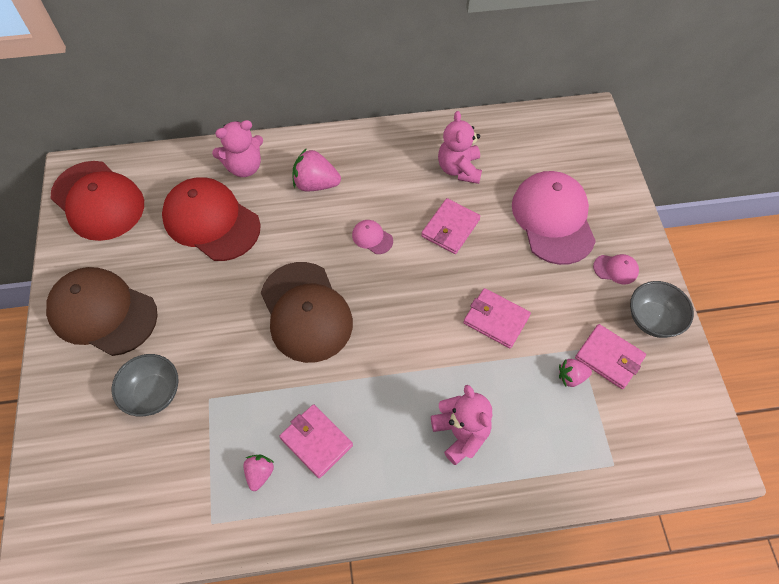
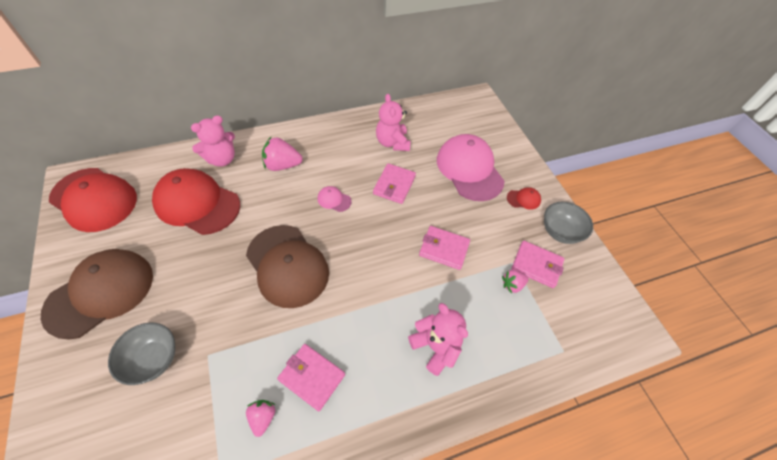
camera: 15 degrees left, 5 degrees down
brown cap [46,267,158,356] -> brown cap turned 120 degrees clockwise [41,249,153,340]
pink cap [593,254,639,284] -> red cap [507,187,541,210]

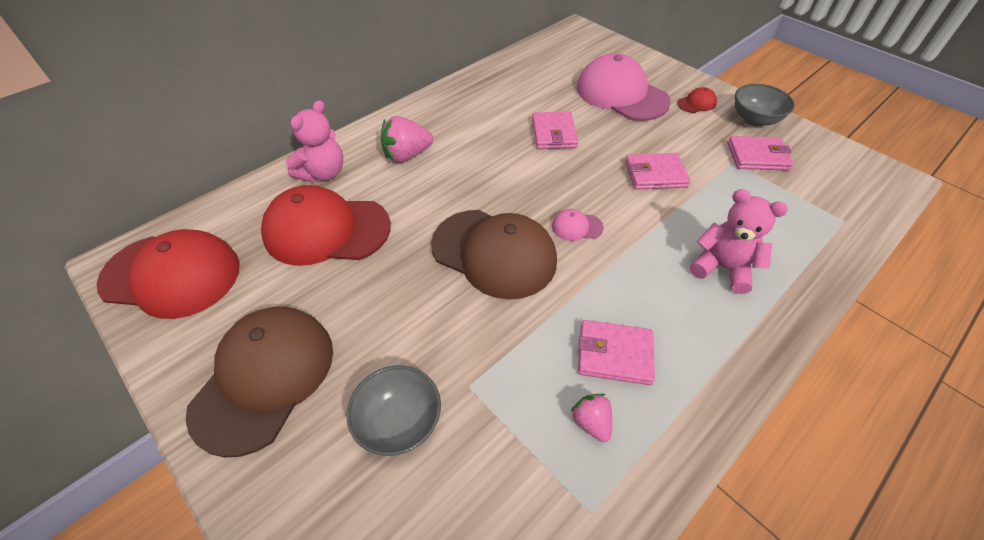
camera: 20 degrees left, 5 degrees down
pink cap [317,186,352,212] -> pink cap moved to [552,209,603,241]
pink teddy bear [376,94,411,151] -> none
pink strawberry [502,270,529,294] -> none

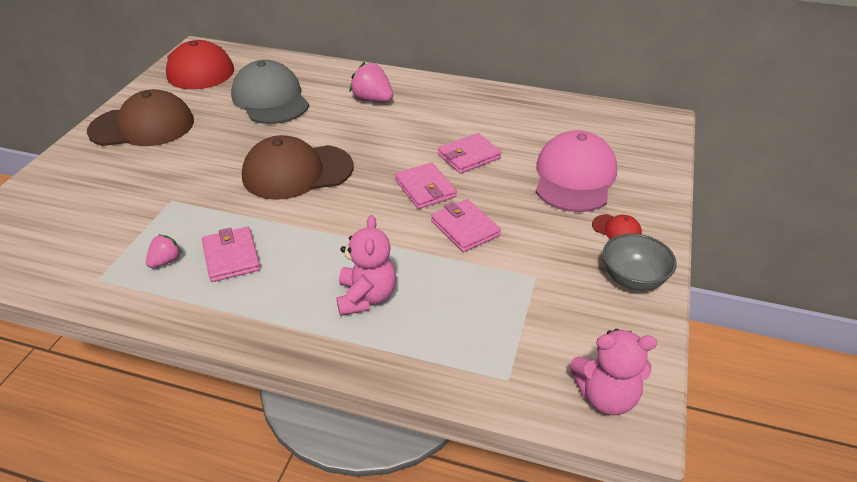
camera: 60 degrees right, 10 degrees down
red cap [261,185,391,266] -> grey cap [231,60,309,124]
pink teddy bear [286,100,343,182] -> pink teddy bear moved to [570,329,657,415]
grey bowl [346,365,441,456] -> none
brown cap [431,210,557,300] -> brown cap turned 75 degrees clockwise [242,135,353,200]
pink cap [552,209,603,241] -> none
pink wallet [727,136,794,171] -> pink wallet moved to [395,162,457,209]

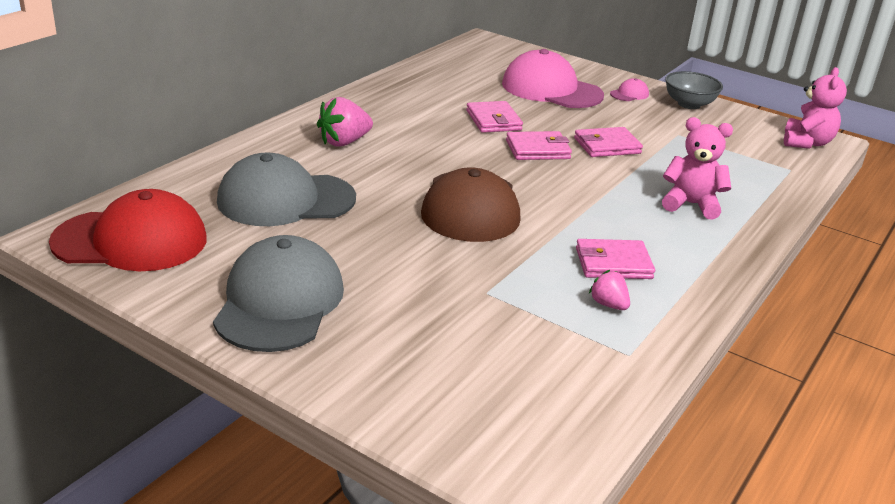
camera: 75 degrees left, 10 degrees down
brown cap [87,89,194,146] -> grey cap [213,235,344,352]
red cap [592,214,642,239] -> pink cap [610,78,649,101]

